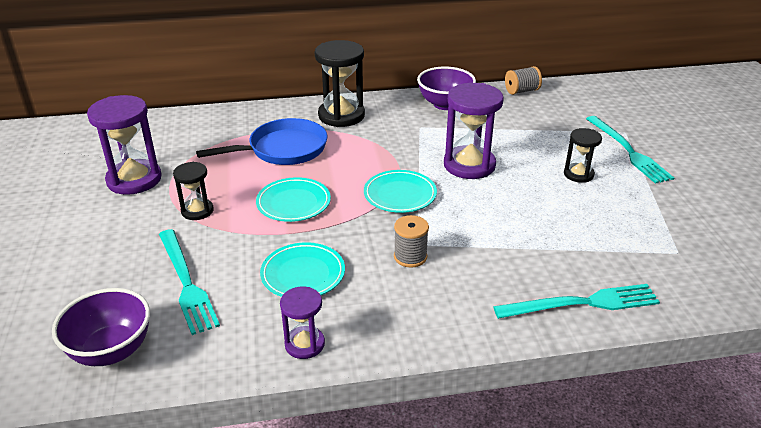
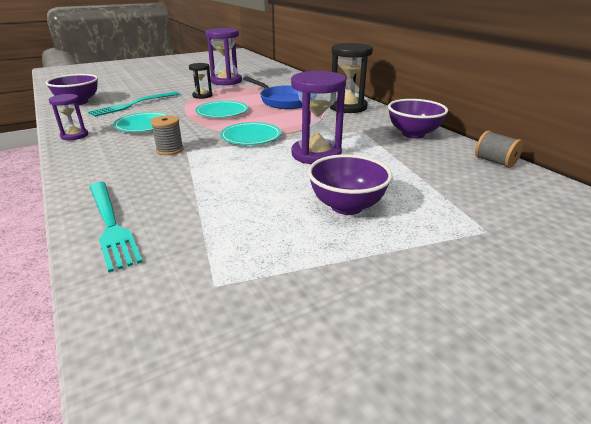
camera: 70 degrees right, 5 degrees down
black hourglass [564,128,602,183] -> purple bowl [308,154,392,215]
turquoise fork [586,116,674,184] -> none

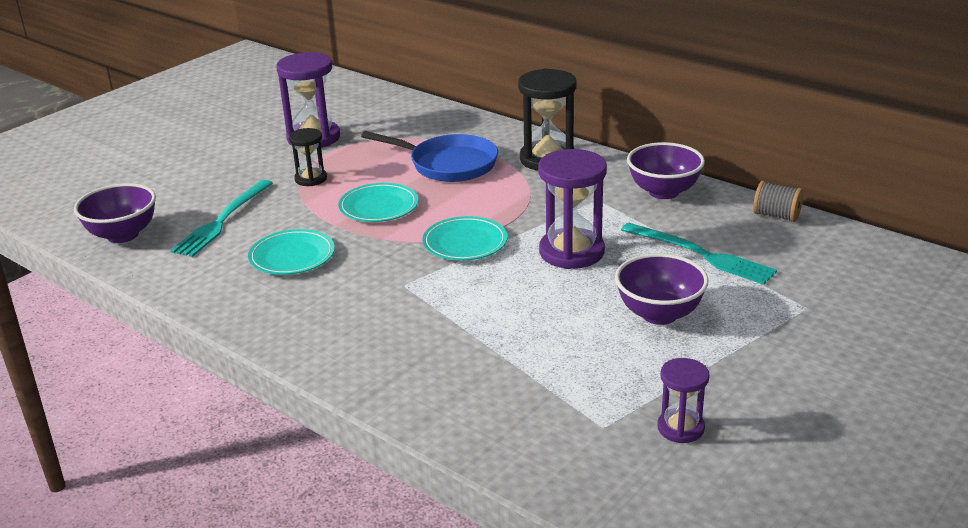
camera: 20 degrees left, 0 degrees up
purple hourglass [49,94,88,140] -> purple hourglass moved to [657,358,710,443]
turquoise fork [89,182,143,272] -> turquoise fork moved to [621,223,777,285]
grey spool [151,115,184,155] -> none

